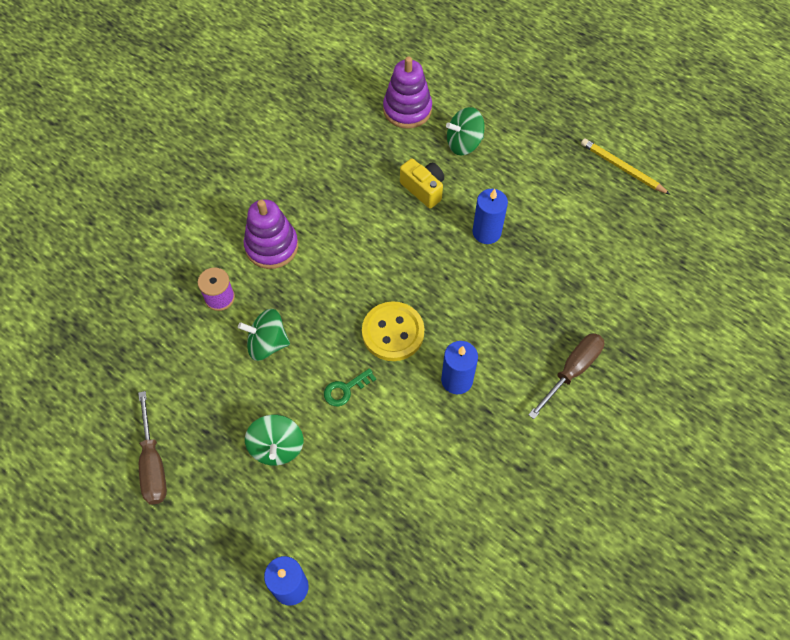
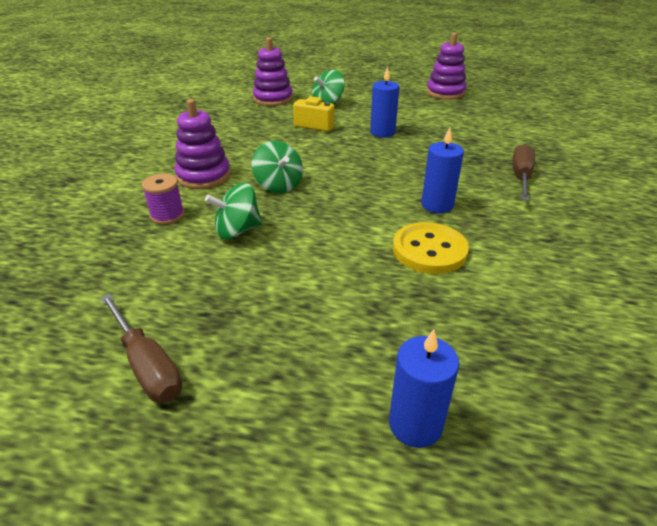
camera: 25 degrees left, 25 degrees down
green spinning top [245,414,303,466] -> green spinning top moved to [252,141,303,193]
green key [324,368,376,406] -> none
yellow button [362,301,425,361] -> yellow button moved to [393,222,469,274]
yellow pencil [581,138,670,195] -> purple stacking toy [426,33,467,100]

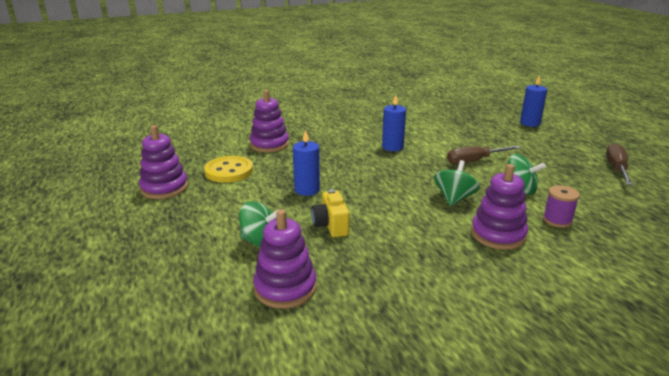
camera: 125 degrees left, 10 degrees down
yellow button [393,222,469,274] -> yellow button moved to [204,156,253,183]
brown screwdriver [512,144,535,201] -> brown screwdriver moved to [447,146,521,164]
none -> purple stacking toy [250,90,289,152]

